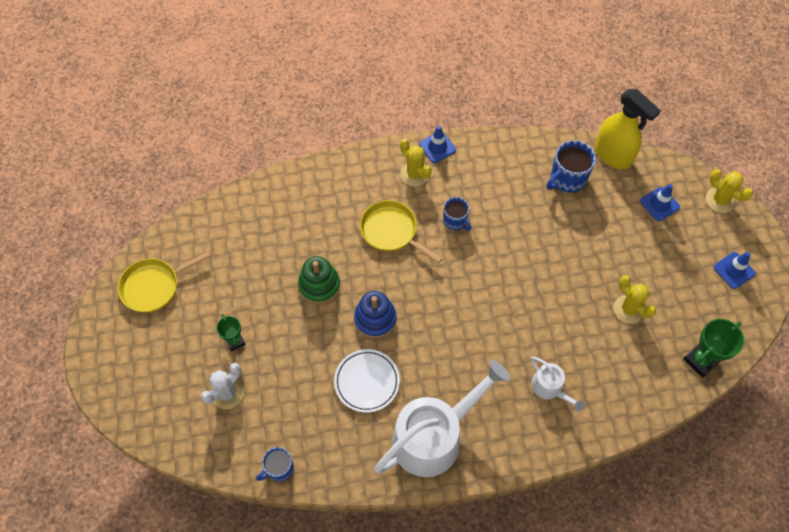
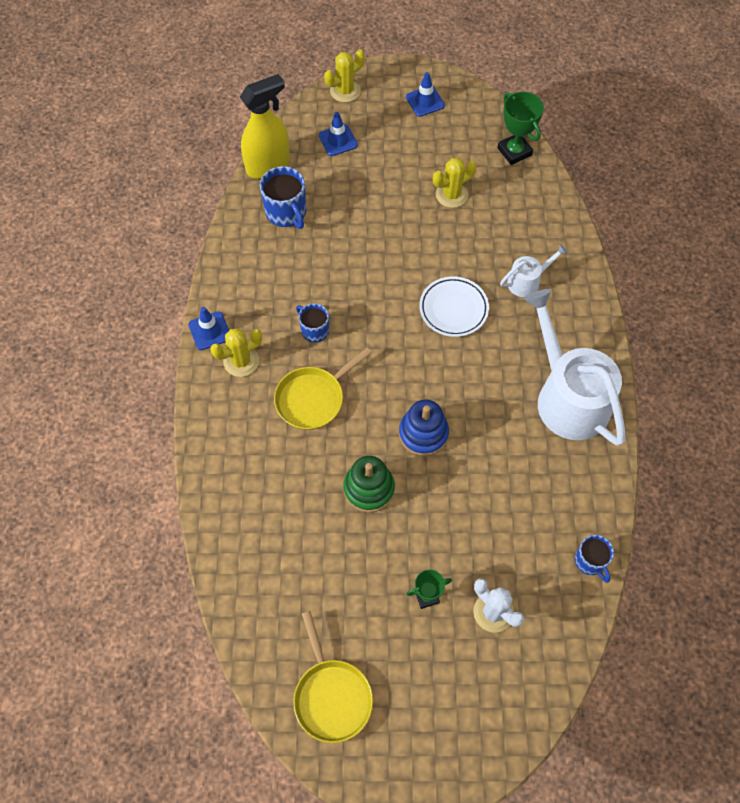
camera: 80 degrees left, 0 degrees up
white plate [334,349,400,413] -> white plate moved to [419,276,489,337]
blue mug [443,197,471,231] -> blue mug turned 105 degrees counterclockwise [296,303,329,343]

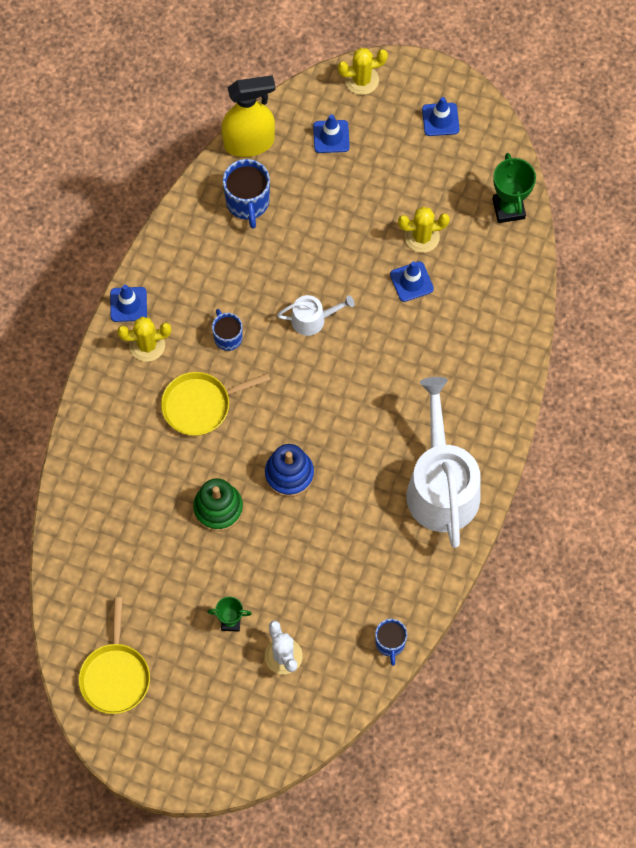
camera: 20 degrees right, 5 degrees up
white plate [419,276,489,337] -> none
white watering can [500,244,568,297] -> white watering can moved to [277,295,354,336]
none -> blue traffic cone [390,261,434,302]

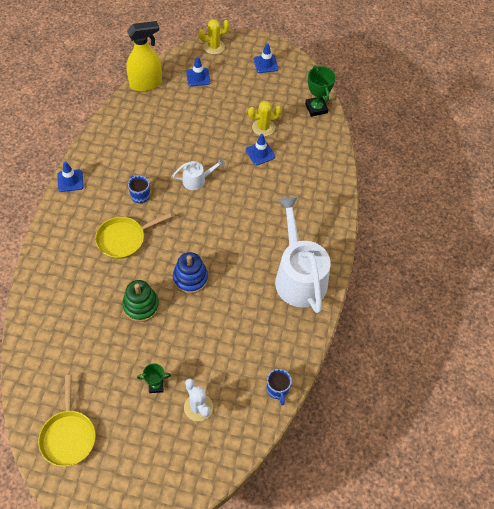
camera: 10 degrees left, 10 degrees down
yellow cactus [117,317,171,362] -> none
blue mug [223,159,270,229] -> none

